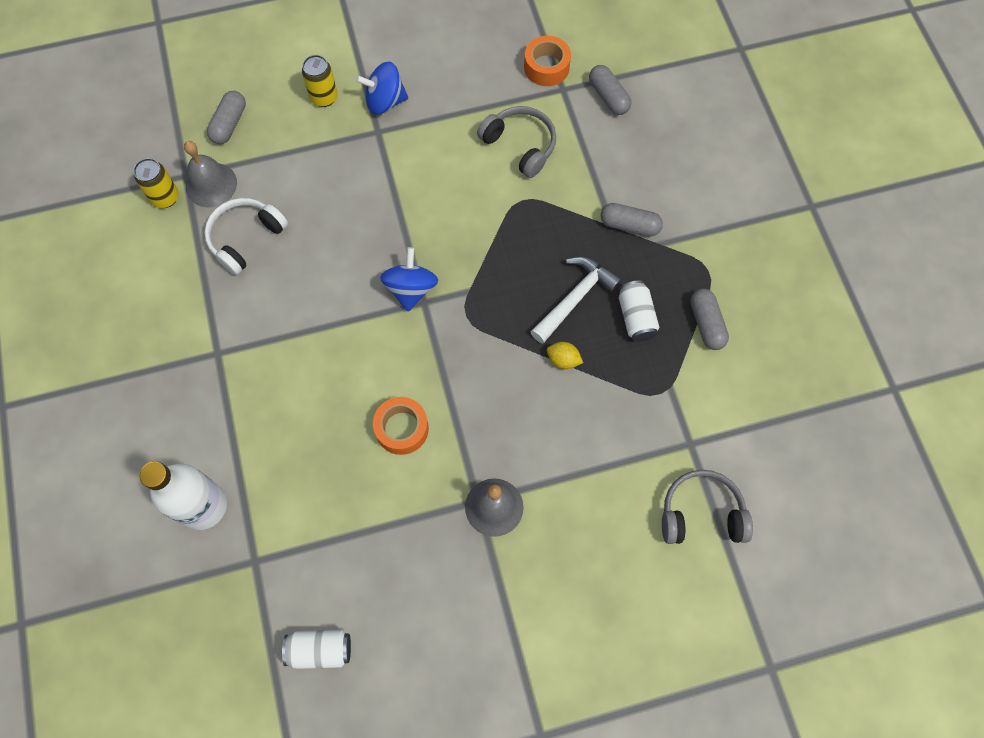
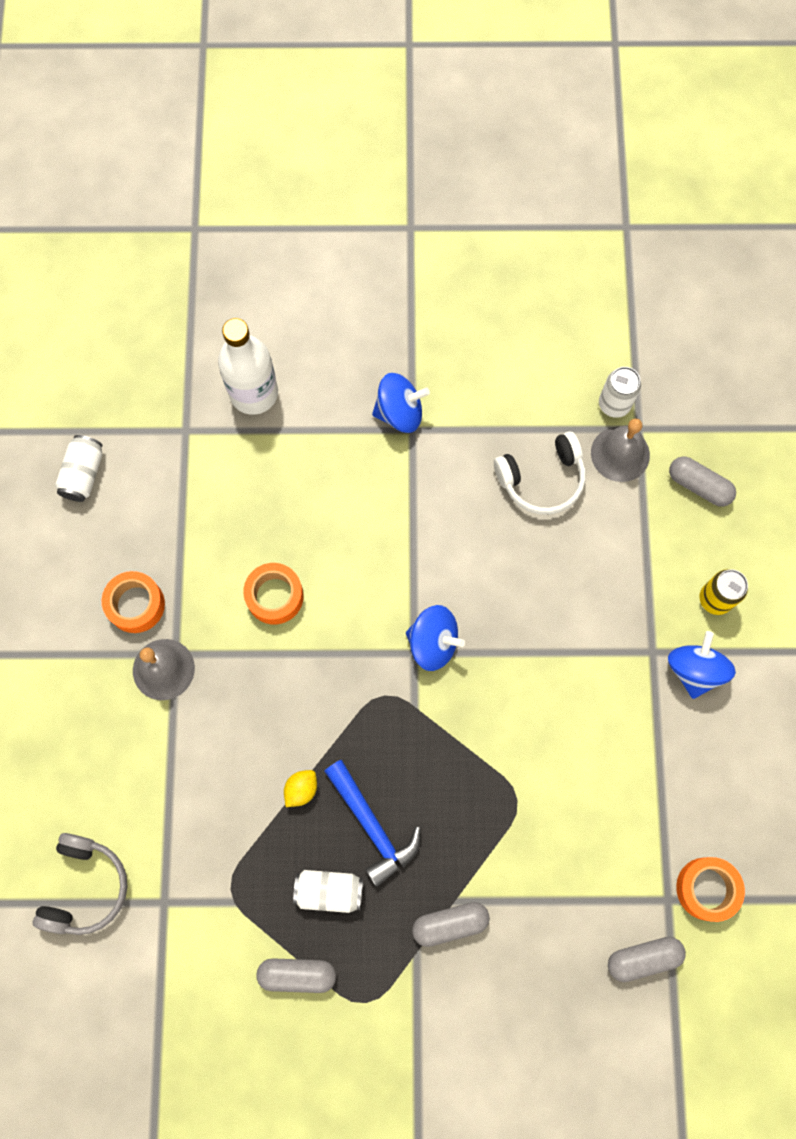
camera: 105 degrees right, 5 degrees up
yellow can [133,158,179,208] -> white can [599,367,641,418]
white headphones [204,198,288,275] -> white headphones turned 105 degrees clockwise [494,432,586,515]
grey headphones [477,106,556,178] -> none
white hammer [531,257,622,344] -> blue hammer [324,760,421,887]
grey capsule [601,203,663,236] -> grey capsule turned 45 degrees clockwise [412,902,490,947]
none -> orange tape [102,571,165,633]
none -> blue spinning top [372,373,430,433]

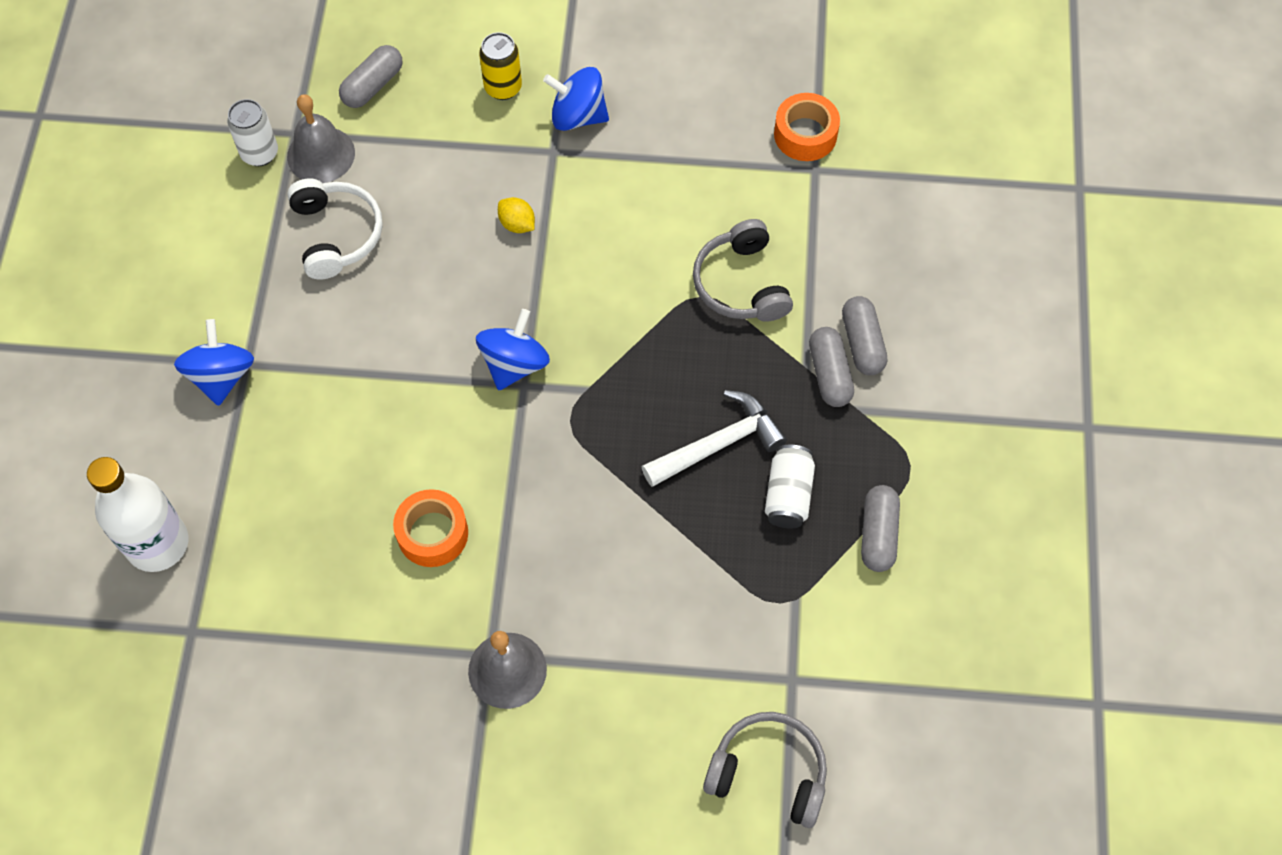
camera: 85 degrees left, 10 degrees down
white can [55,435,103,502] -> none
orange tape [102,571,165,633] -> none
yellow lemon [284,770,317,807] -> yellow lemon moved to [498,197,535,233]
blue hammer [324,760,421,887] -> white hammer [641,390,787,487]
grey capsule [608,937,686,982] -> grey capsule moved to [842,296,887,375]
none -> grey headphones [693,219,793,322]

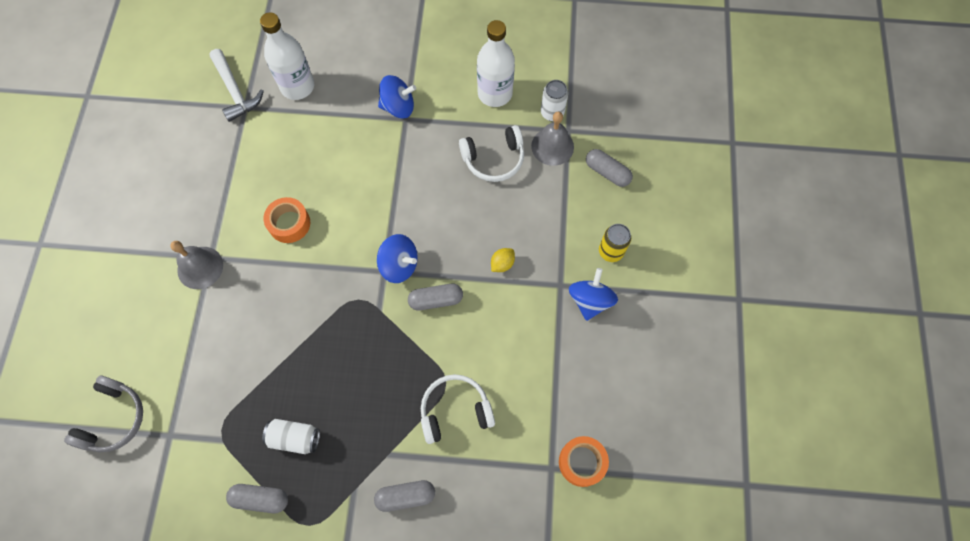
camera: 90 degrees right, 5 degrees up
white hammer [641,390,787,487] -> white hammer moved to [209,49,264,122]
grey headphones [693,219,793,322] -> white headphones [421,374,495,444]
grey capsule [809,327,854,407] -> grey capsule moved to [408,284,463,311]
none -> white bottle [477,20,515,107]

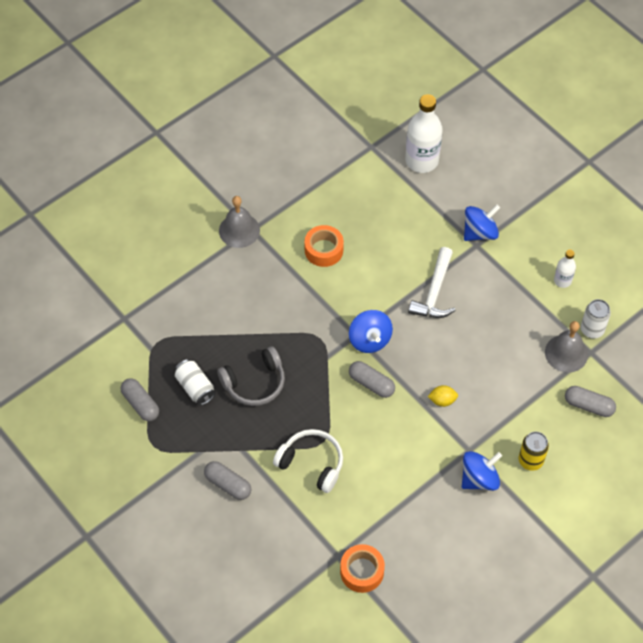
camera: 45 degrees right, 10 degrees down
grey headphones [64,376,143,452] -> grey headphones moved to [217,346,285,406]
white hammer [209,49,264,122] -> white hammer moved to [408,247,456,318]
blue spinning top [378,75,416,119] -> blue spinning top turned 75 degrees counterclockwise [464,204,500,241]
white headphones [459,125,524,182] -> none
white bottle [477,20,515,107] -> white bottle [554,250,576,288], size x0.51
grey capsule [586,149,633,187] -> grey capsule turned 60 degrees counterclockwise [565,386,616,417]

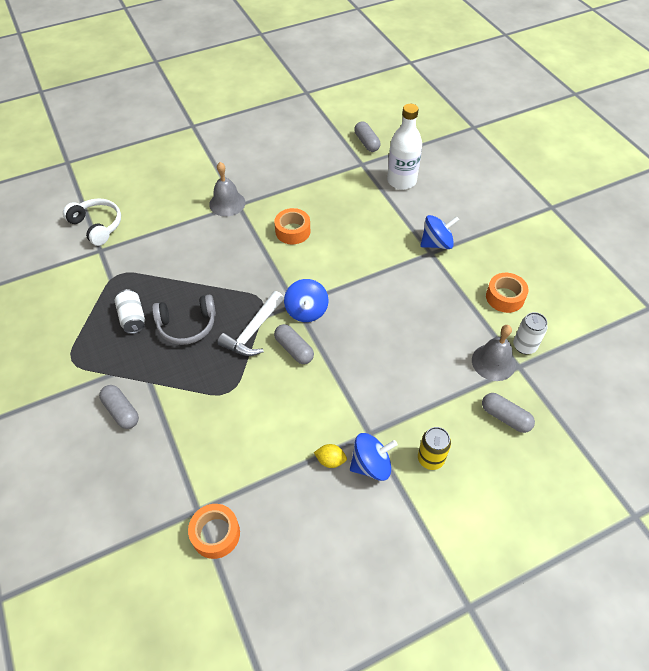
camera: 15 degrees right, 5 degrees down
grey capsule [120,378,159,421] -> grey capsule moved to [354,121,380,152]
white headphones [273,429,343,493] -> white headphones moved to [63,198,121,246]
white hammer [408,247,456,318] -> white hammer moved to [217,291,284,356]
yellow lemon [428,385,458,407] -> yellow lemon moved to [314,444,347,468]
white bottle [554,250,576,288] -> orange tape [486,273,528,313]

